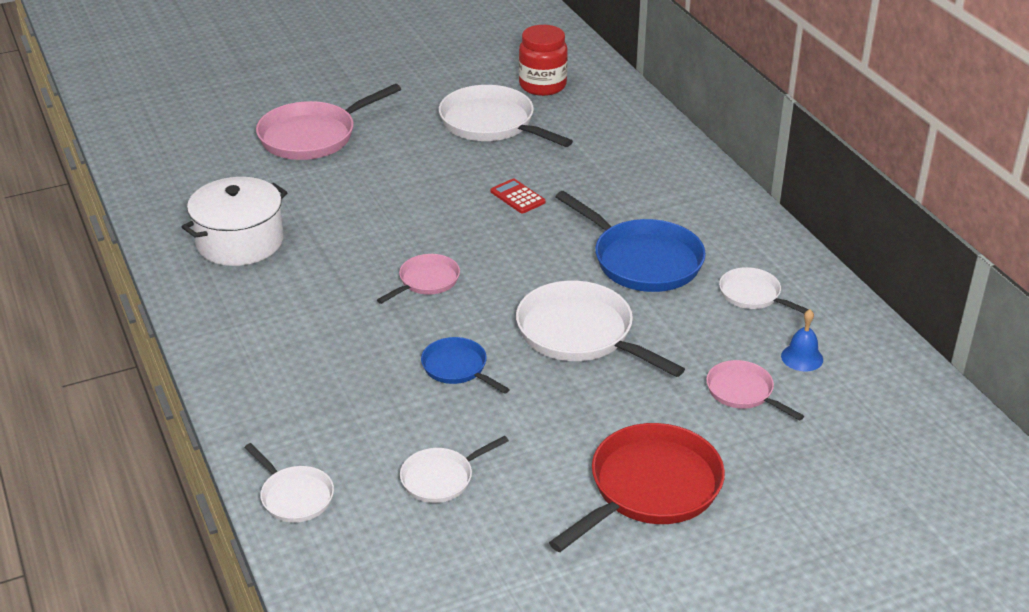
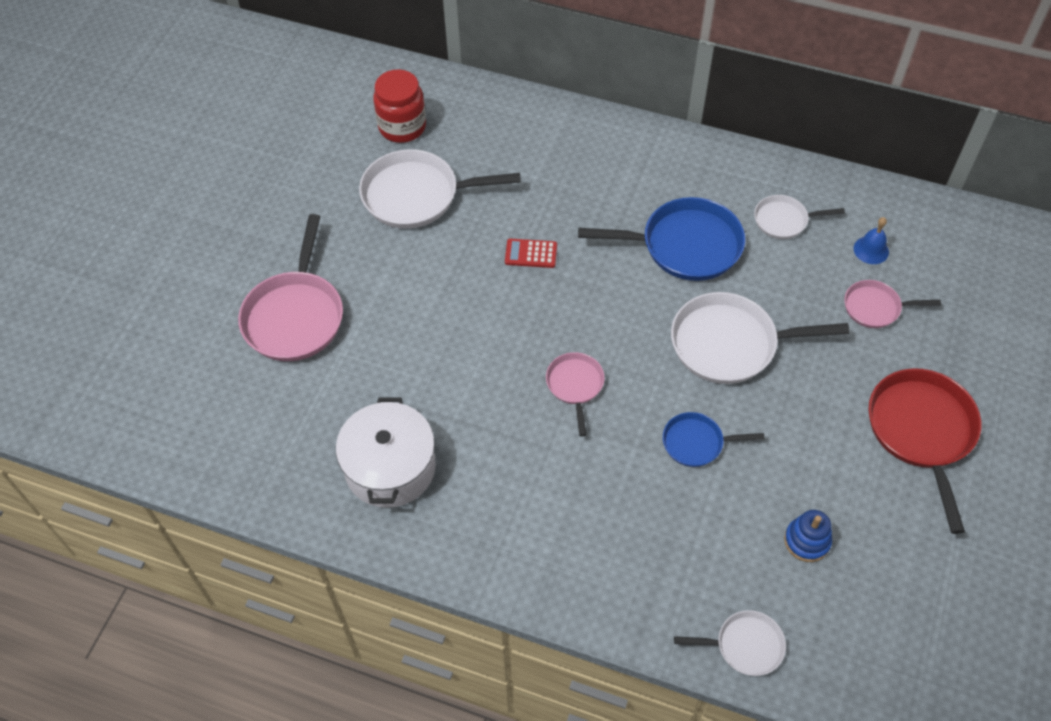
camera: 45 degrees left, 20 degrees up
white pan [400,436,509,503] -> blue stacking toy [784,510,832,562]

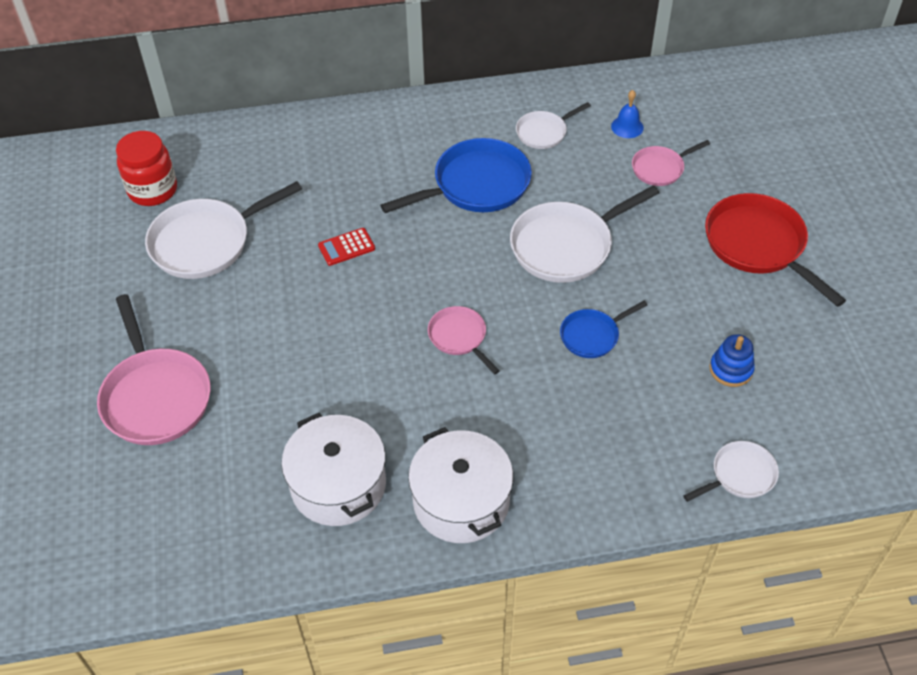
camera: 30 degrees left, 5 degrees down
none -> white pot [408,427,513,543]

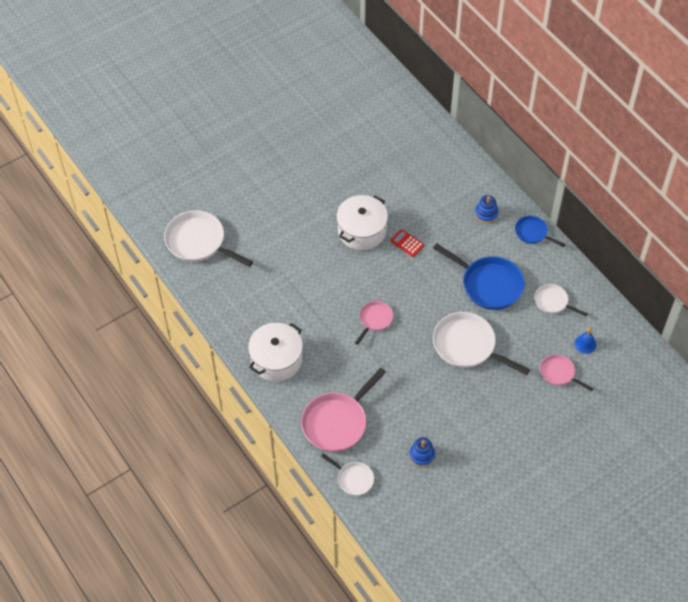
camera: 65 degrees right, 5 degrees up
pink pan [97,294,211,445] -> pink pan moved to [301,368,386,452]
red jar [116,131,177,206] -> none
white pan [145,181,302,279] -> white pan moved to [164,210,253,267]
white pot [281,413,386,526] -> white pot moved to [336,195,388,250]
blue pan [560,301,647,358] -> blue pan moved to [515,216,565,247]
red pan [705,193,846,307] -> none
none -> blue stacking toy [475,195,498,223]

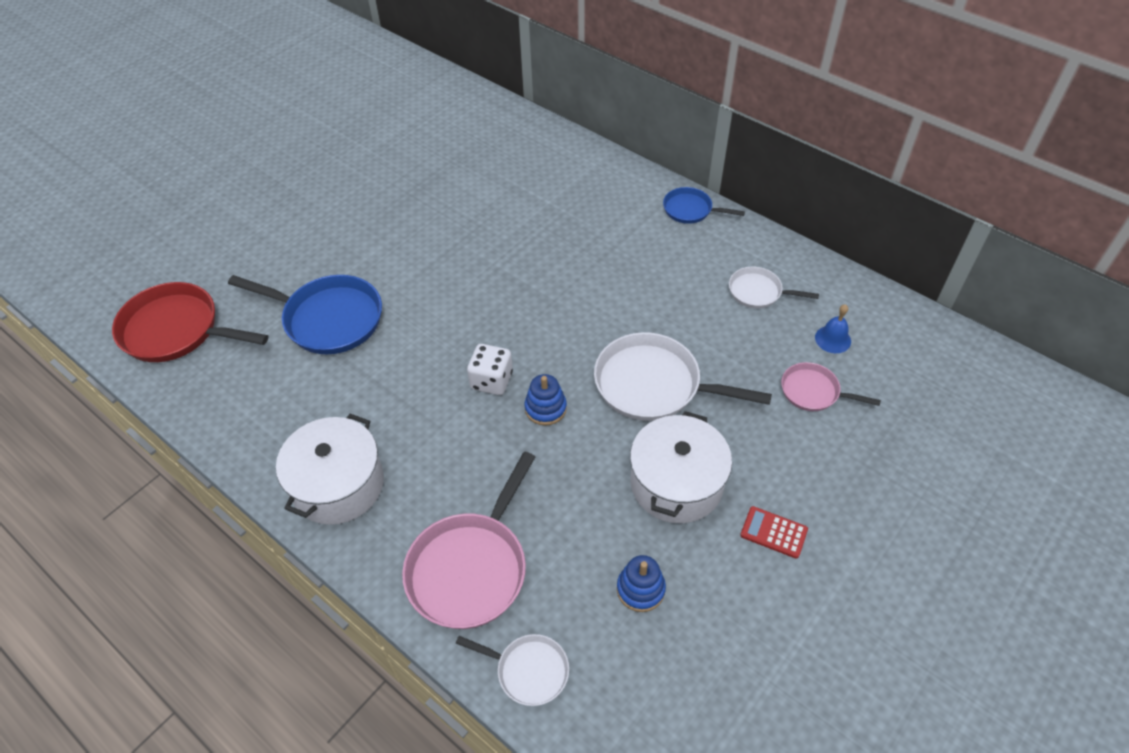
camera: 15 degrees left, 5 degrees down
white pan [164,210,253,267] -> red pan [112,282,269,362]
white pot [336,195,388,250] -> white pot moved to [630,411,732,523]
pink pan [355,301,393,345] -> white dice [467,344,513,395]
red calculator [390,229,424,257] -> red calculator moved to [740,506,808,559]
blue pan [433,243,525,310] -> blue pan moved to [228,275,382,354]
blue stacking toy [475,195,498,223] -> blue stacking toy moved to [525,374,567,426]

